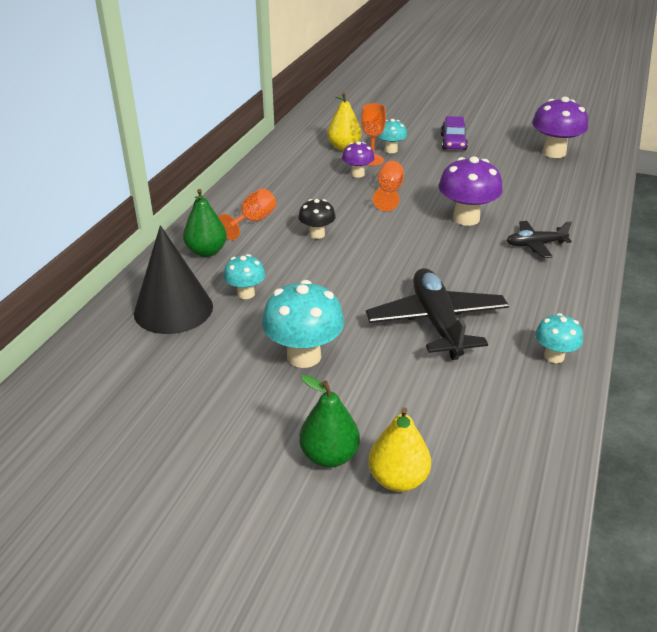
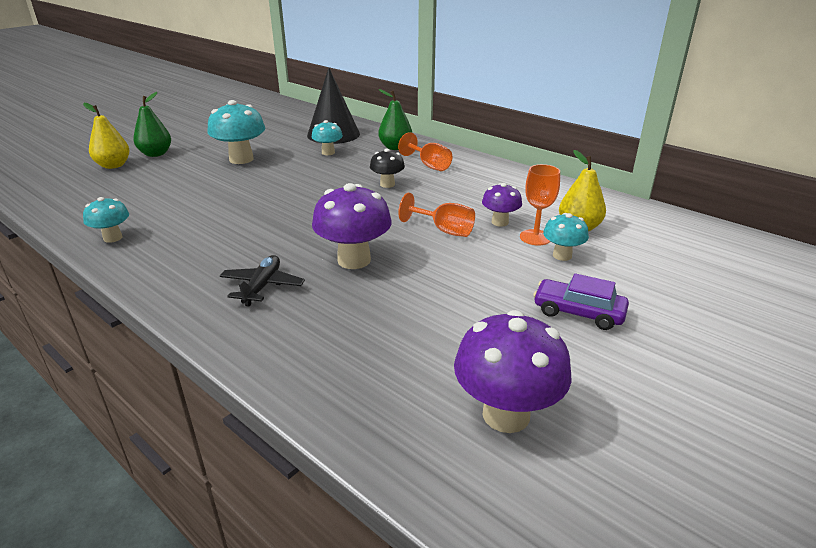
camera: 110 degrees right, 5 degrees down
black plane [366,268,509,360] -> none

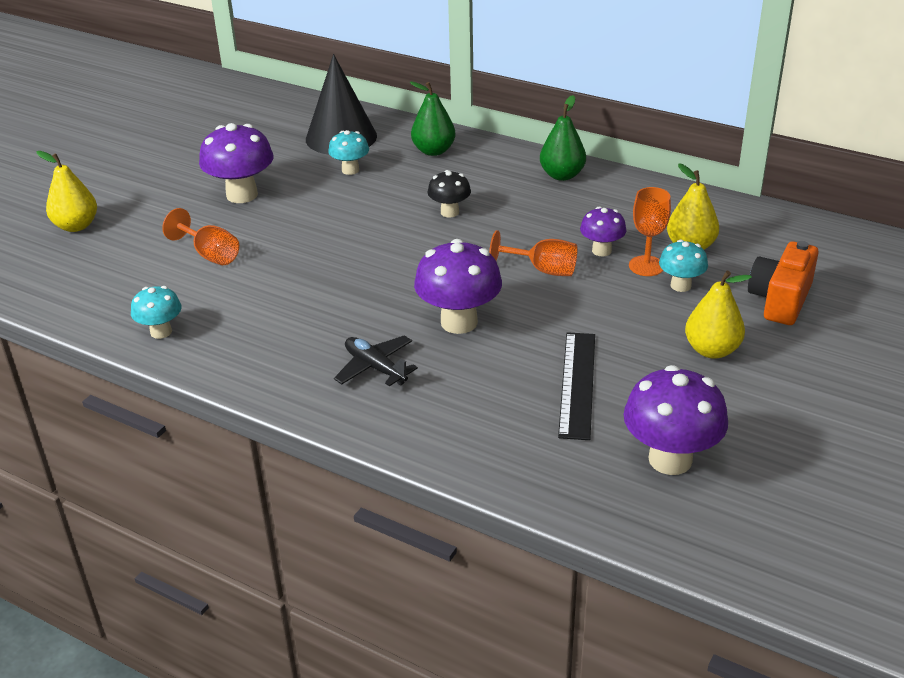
camera: 10 degrees left, 5 degrees up
green pear [133,92,171,157] -> green pear moved to [540,95,586,181]
turquoise mushroom [207,100,265,164] -> purple mushroom [199,123,274,203]
black plane [220,255,305,307] -> black plane turned 45 degrees counterclockwise [334,336,418,386]
orange goblet [398,132,452,171] -> orange goblet moved to [162,208,239,265]
purple car [533,273,629,330] -> yellow pear [685,271,752,359]
none -> black ruler [558,332,595,440]
none -> orange camera [748,241,819,325]

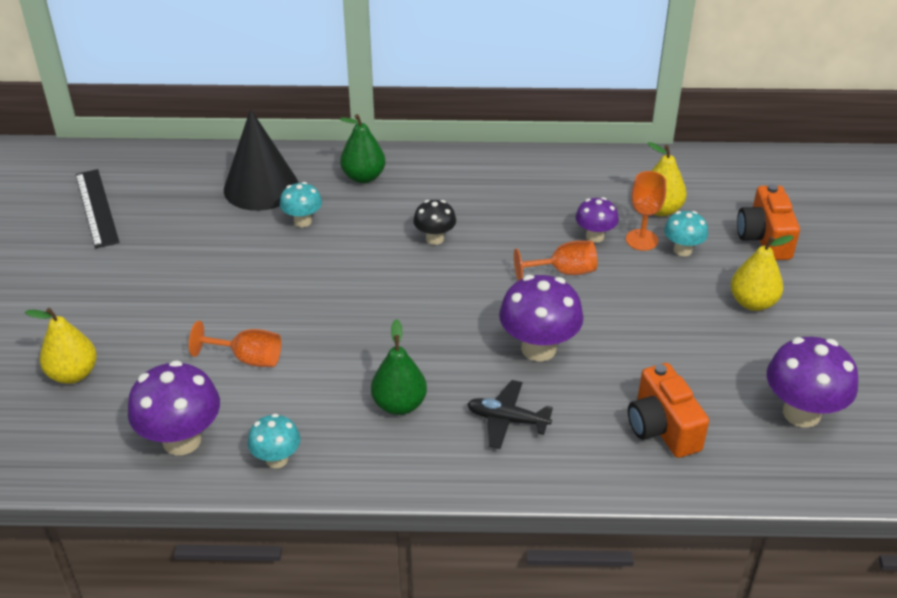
camera: 30 degrees left, 5 degrees up
purple mushroom [199,123,274,203] -> purple mushroom moved to [128,360,220,455]
green pear [540,95,586,181] -> green pear moved to [371,319,427,415]
black ruler [558,332,595,440] -> black ruler moved to [75,169,120,249]
none -> orange camera [628,363,709,458]

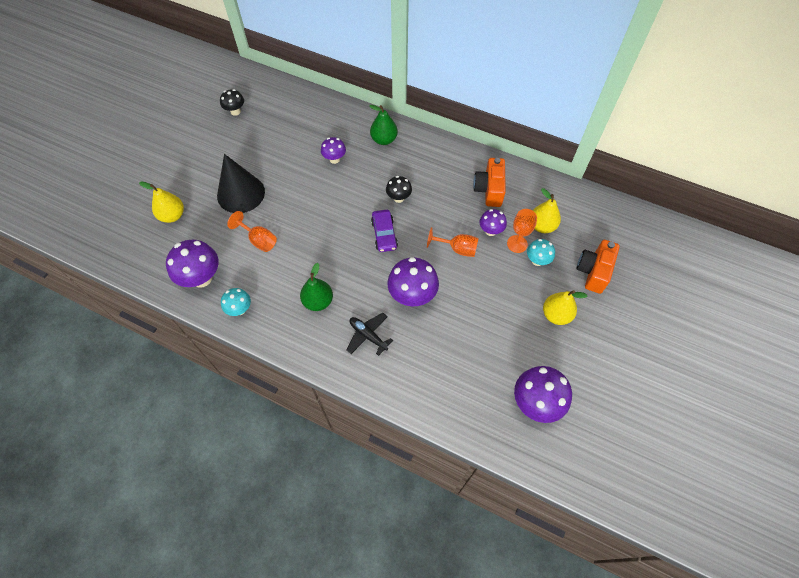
camera: 25 degrees right, 20 degrees up
black ruler [75,169,120,249] -> black mushroom [220,89,244,116]
black cone [224,109,298,211] -> black cone moved to [217,154,265,213]
turquoise mushroom [280,182,322,227] -> purple mushroom [321,137,346,164]
orange camera [628,363,709,458] -> orange camera moved to [473,158,506,207]
none -> purple car [371,210,398,252]

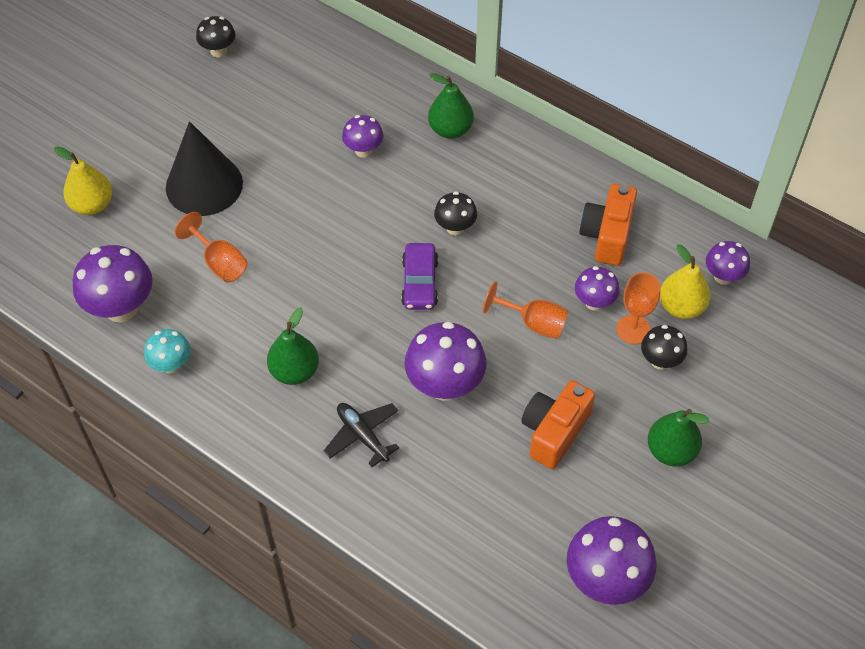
camera: 10 degrees right, 5 degrees down
turquoise mushroom [527,239,555,266] -> black mushroom [641,325,687,370]
yellow pear [543,290,587,325] -> green pear [648,409,709,467]
orange camera [577,240,620,294] -> orange camera moved to [521,380,595,469]
none -> purple mushroom [706,241,750,285]

